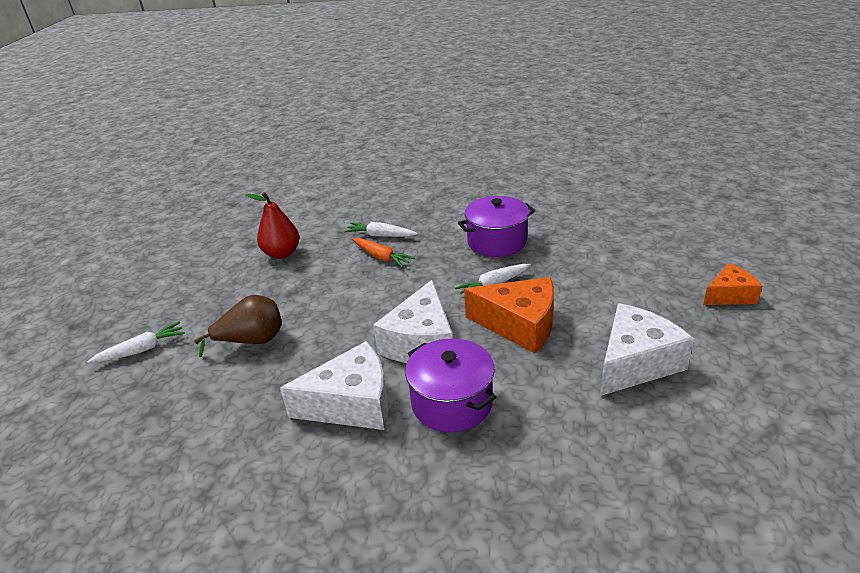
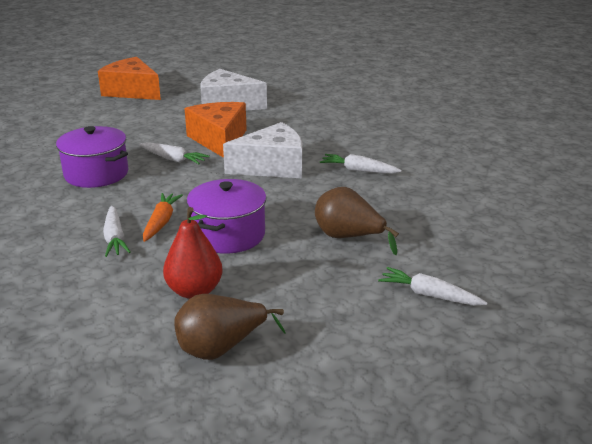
camera: 125 degrees left, 5 degrees down
white cheese [280,341,388,430] -> white carrot [320,154,402,174]
purple pot [405,338,496,432] -> purple pot moved to [187,179,266,254]
orange cheese [703,263,762,305] -> orange cheese [98,57,161,100], size x1.66
none -> brown pear [174,294,286,360]

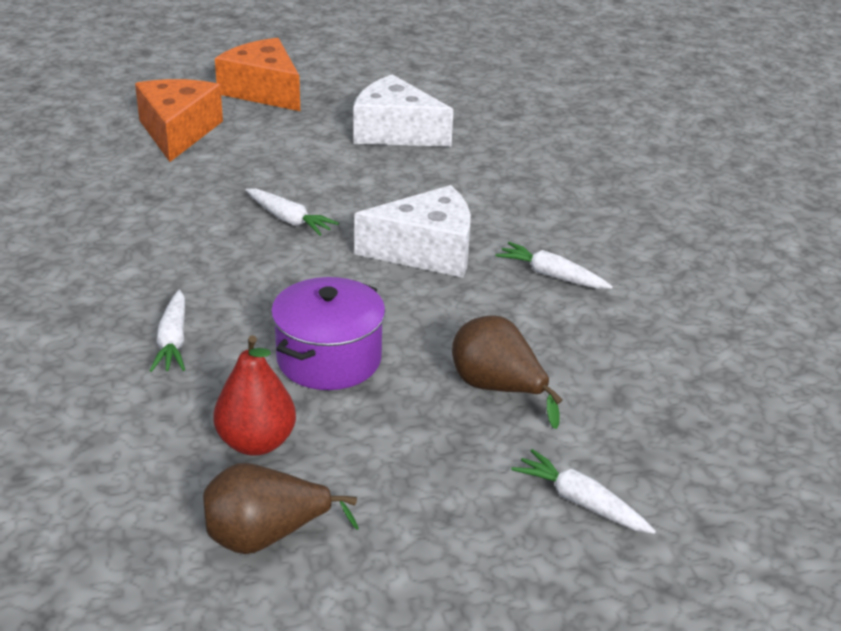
camera: 10 degrees right, 5 degrees up
purple pot [56,126,129,188] -> none
orange carrot [143,193,183,242] -> none
orange cheese [185,102,247,158] -> orange cheese moved to [135,79,223,162]

